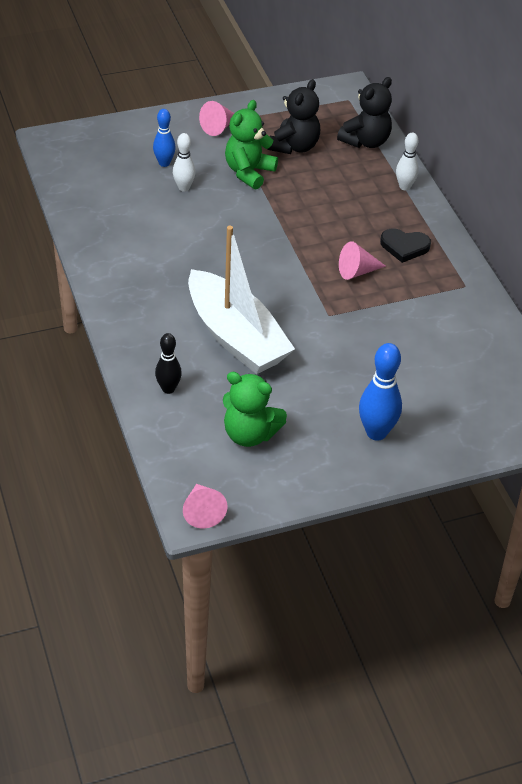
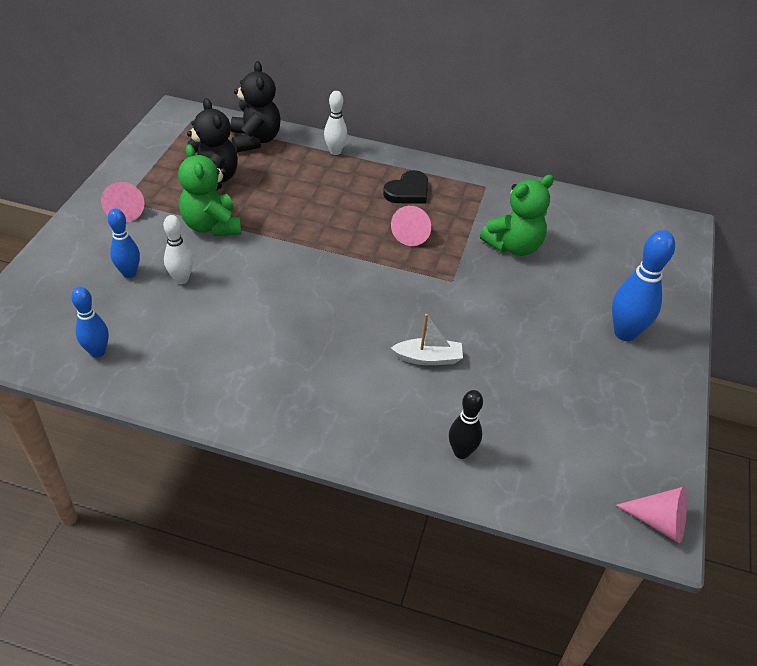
camera: 55 degrees left, 0 degrees up
white boat [188,226,295,374] -> white boat [391,314,463,365], size x0.41
green teddy bear [223,372,287,447] -> green teddy bear moved to [480,175,554,256]
none -> blue bowling pin [71,287,109,358]

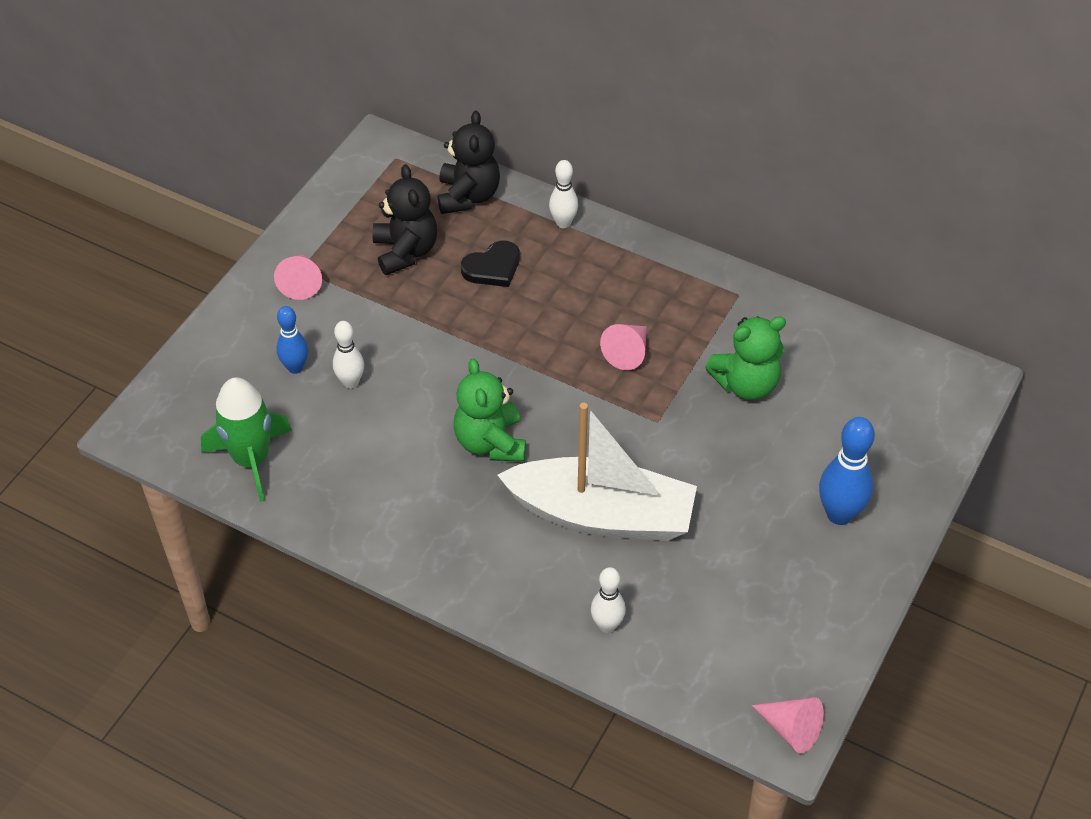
camera: 15 degrees right, 5 degrees up
blue bowling pin [71,287,109,358] -> green rocket [201,377,292,502]
green teddy bear [178,144,241,236] -> green teddy bear moved to [454,358,526,462]
black heart [383,170,428,204] -> black heart moved to [461,240,520,287]
white boat [391,314,463,365] -> white boat [497,402,697,541], size x2.46
black bowling pin [449,390,483,459] -> white bowling pin [591,567,626,633]

